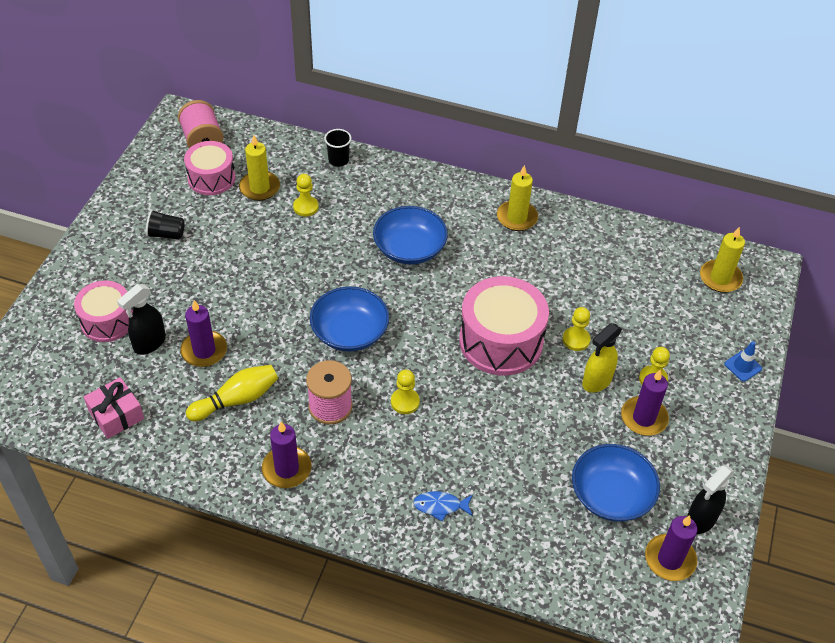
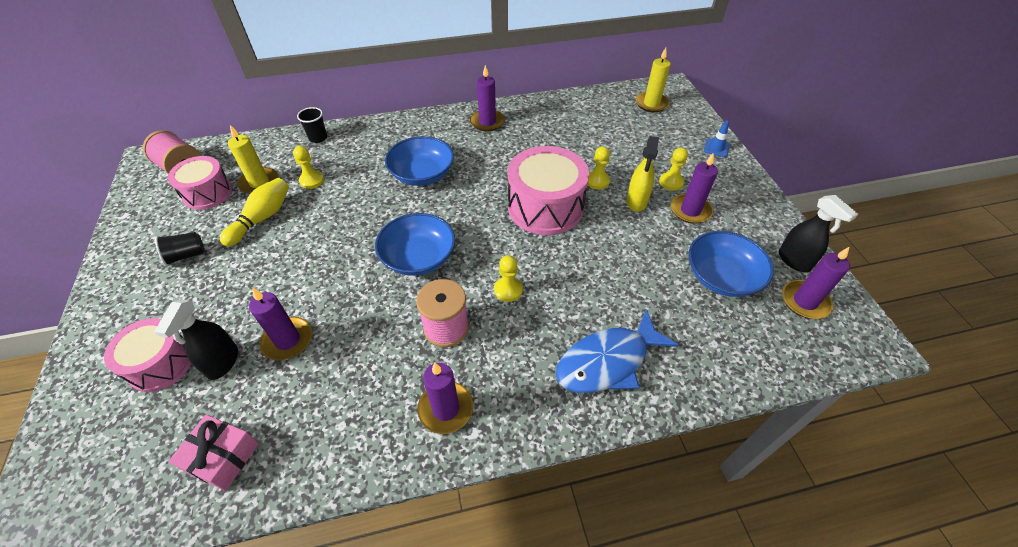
camera: 30 degrees left, 0 degrees up
yellow bowling pin [186,365,278,421] -> yellow bowling pin moved to [220,178,289,247]
blue fish [413,491,473,522] -> blue fish [556,309,679,393], size x2.10
yellow candle [497,165,538,231] -> purple candle [470,65,505,131]
black spray bottle [687,465,734,534] -> black spray bottle turned 45 degrees counterclockwise [779,195,858,272]

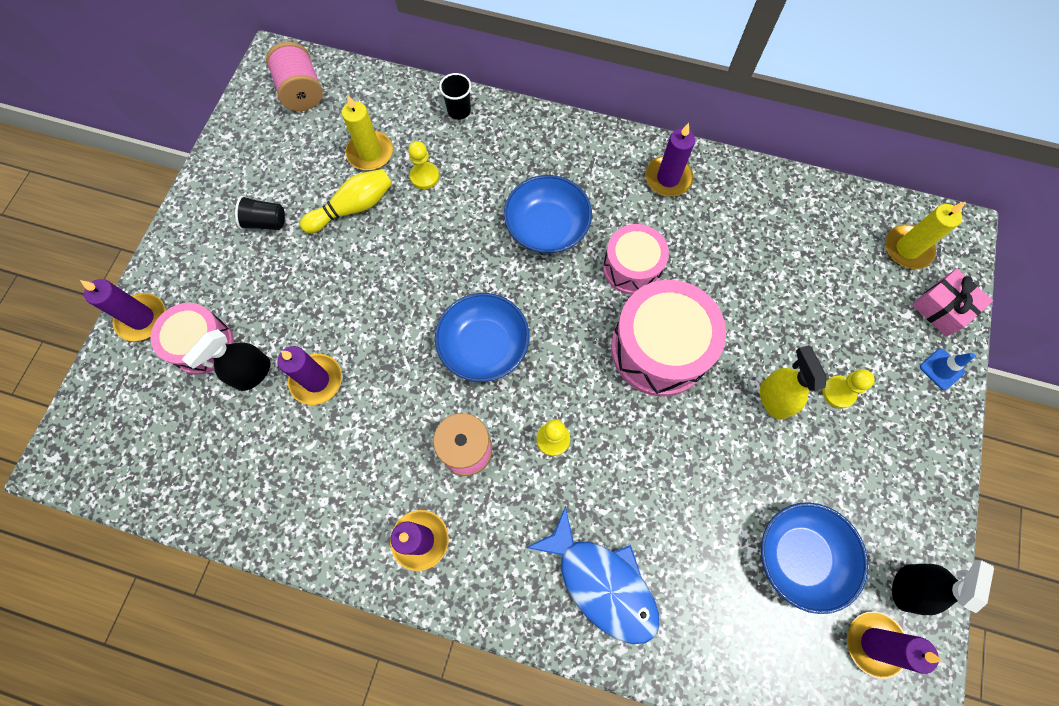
camera: 30 degrees right, 20 degrees up
pink drum [168,156,232,210] -> pink drum moved to [603,224,669,294]
pink gift [168,414,259,491] -> pink gift moved to [912,269,993,337]
blue fish [556,309,679,393] -> blue fish turned 135 degrees counterclockwise [526,506,659,644]
yellow pawn [588,146,610,189] -> none
yellow spray bottle [627,136,659,212] -> yellow spray bottle turned 120 degrees clockwise [760,345,826,420]
purple candle [671,153,718,224] -> purple candle moved to [80,279,165,341]
black spray bottle [779,195,858,272] -> black spray bottle turned 150 degrees counterclockwise [892,560,994,615]

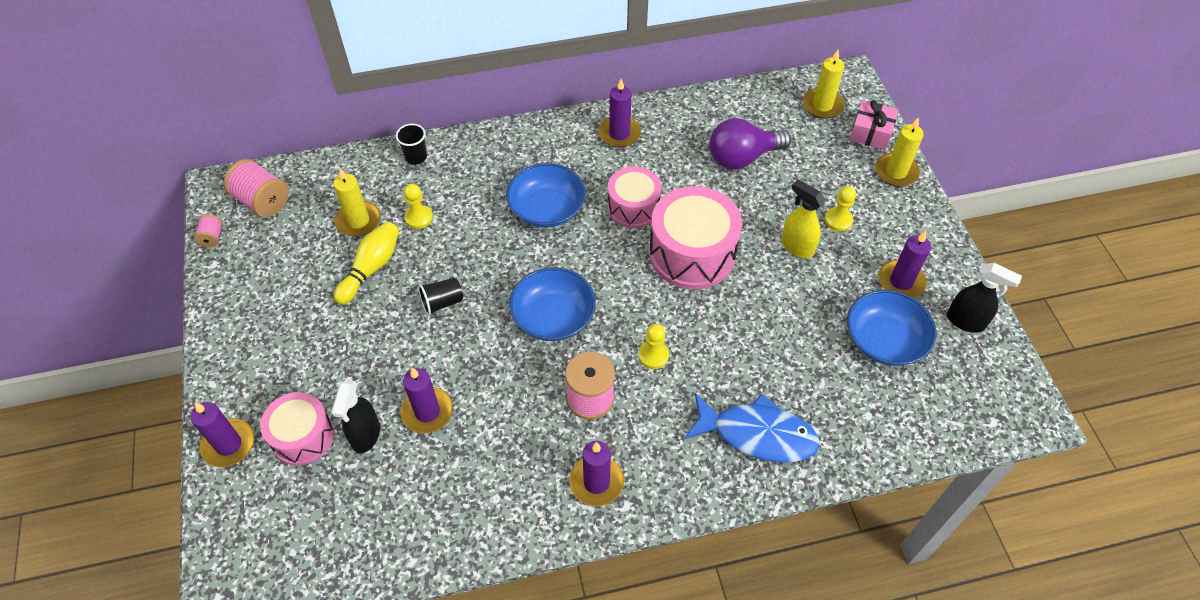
camera: 30 degrees left, 15 degrees down
black cup [235,196,285,230] -> black cup moved to [418,278,463,316]
purple candle [847,612,942,679] -> purple candle moved to [878,231,931,298]
black spray bottle [892,560,994,615] -> black spray bottle turned 120 degrees clockwise [947,263,1022,333]
blue traffic cone [920,349,975,390] -> yellow candle [875,117,924,187]
none -> pink spool [194,214,222,247]
none -> purple light bulb [709,118,791,169]

